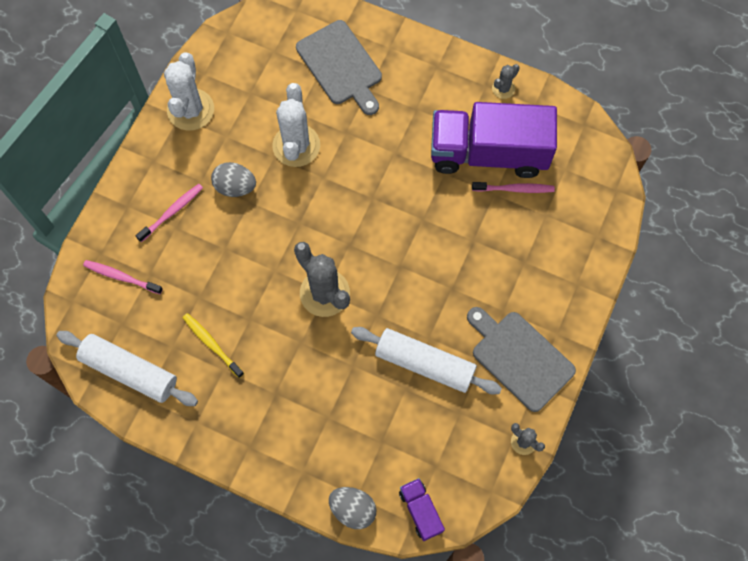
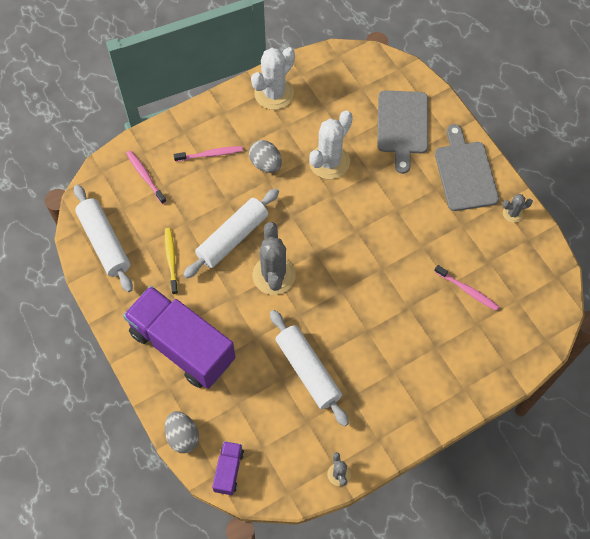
camera: 35 degrees right, 5 degrees down
purple truck [431,102,557,178] -> purple truck moved to [123,286,236,389]
grey cutting board [467,307,576,412] -> grey cutting board moved to [435,124,499,211]
none -> white rolling pin [183,188,279,279]

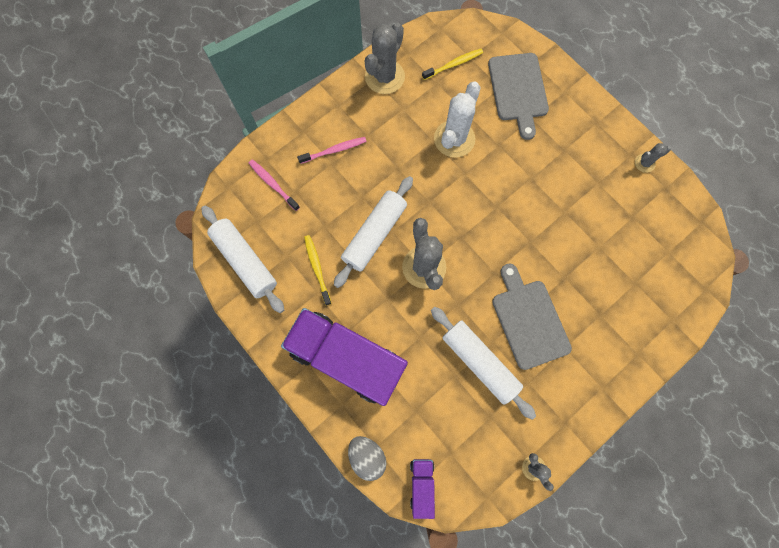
camera: 10 degrees left, 10 degrees up
grey egg [249,140,282,173] -> none
white cactus [251,47,295,110] -> grey cactus [365,22,405,94]
pink toothbrush [434,265,499,311] -> none
grey cutting board [435,124,499,211] -> grey cutting board moved to [492,263,572,370]
none -> yellow toothbrush [422,49,483,80]

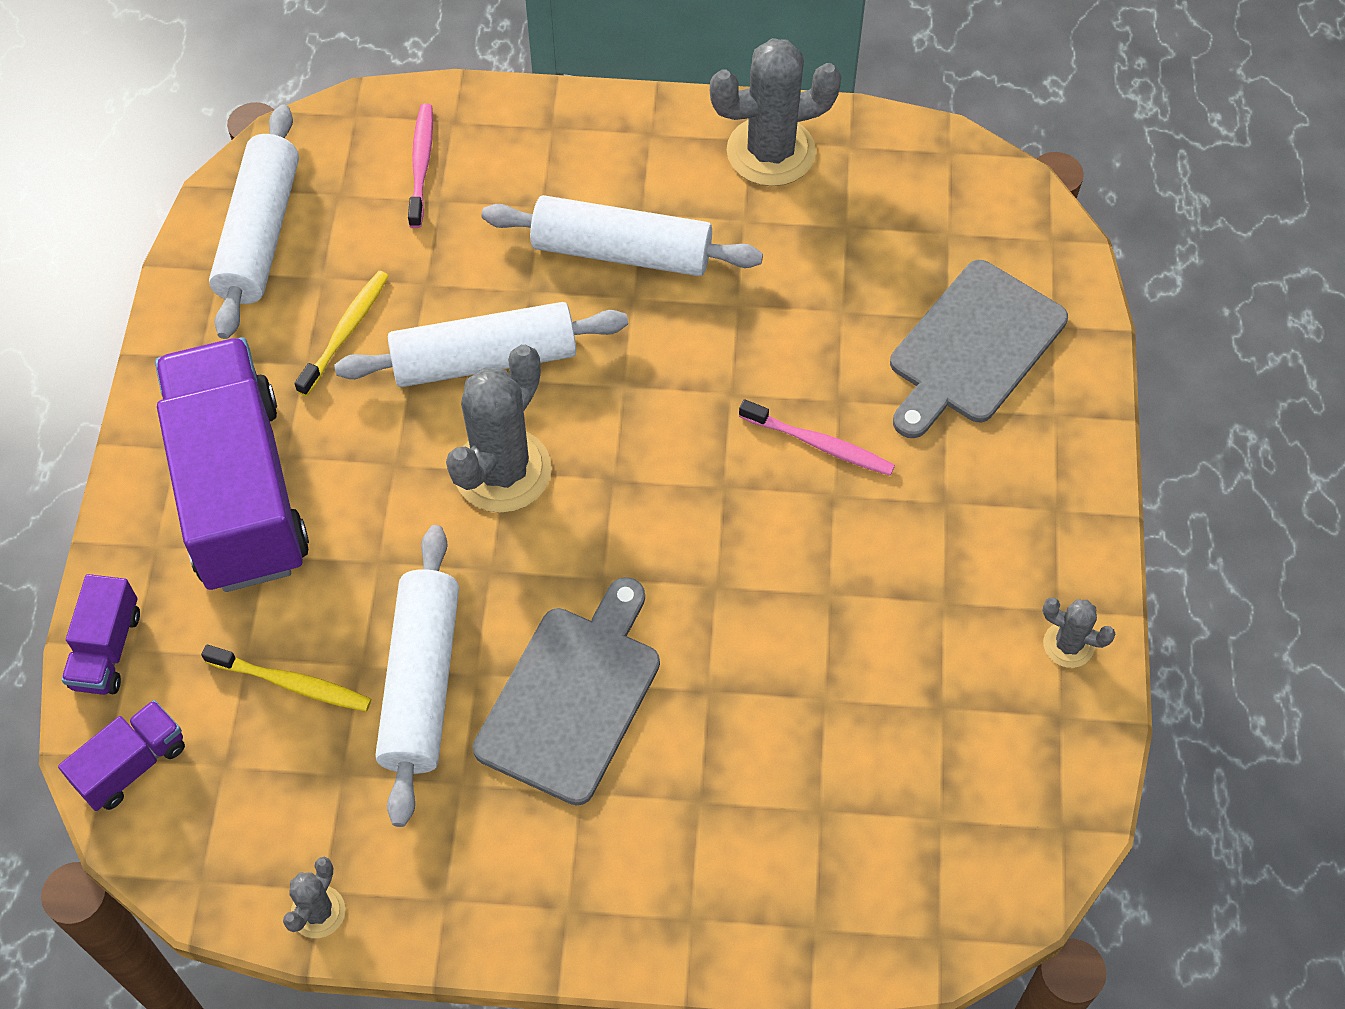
camera: 45 degrees right, 15 degrees down
pink toothbrush [297,137,367,164] -> pink toothbrush moved to [739,399,895,476]
grey egg [348,436,386,481] -> purple truck [61,574,140,695]
yellow toothbrush [422,49,483,80] -> yellow toothbrush moved to [201,645,371,712]
white cactus [434,82,480,158] -> none
none -> white rolling pin [481,195,763,276]

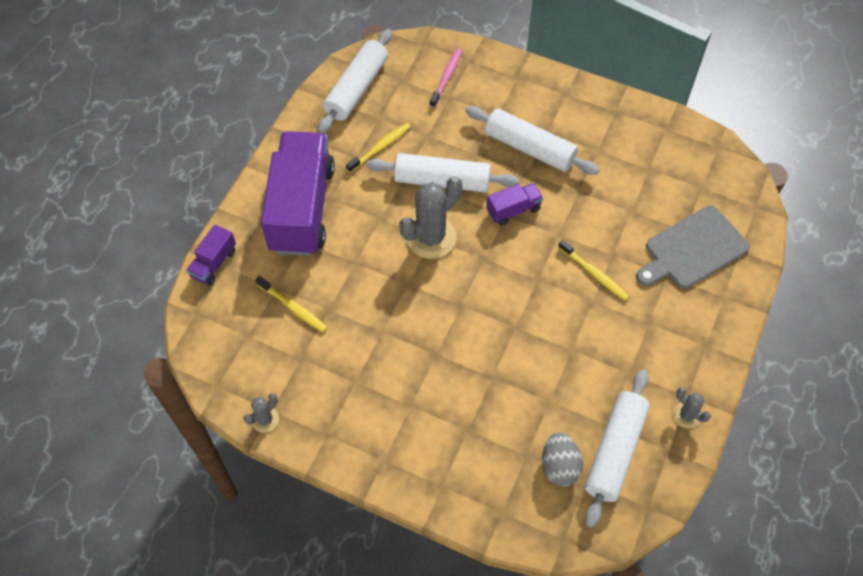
camera: 20 degrees right, 0 degrees up
purple truck [58,700,185,811] -> purple truck moved to [486,183,543,225]
white rolling pin [375,525,459,827] -> white rolling pin moved to [585,369,650,528]
grey cutting board [473,577,660,805] -> none
grey cactus [710,38,841,186] -> none
pink toothbrush [739,399,895,476] -> yellow toothbrush [558,239,629,300]
none -> grey egg [542,432,583,487]

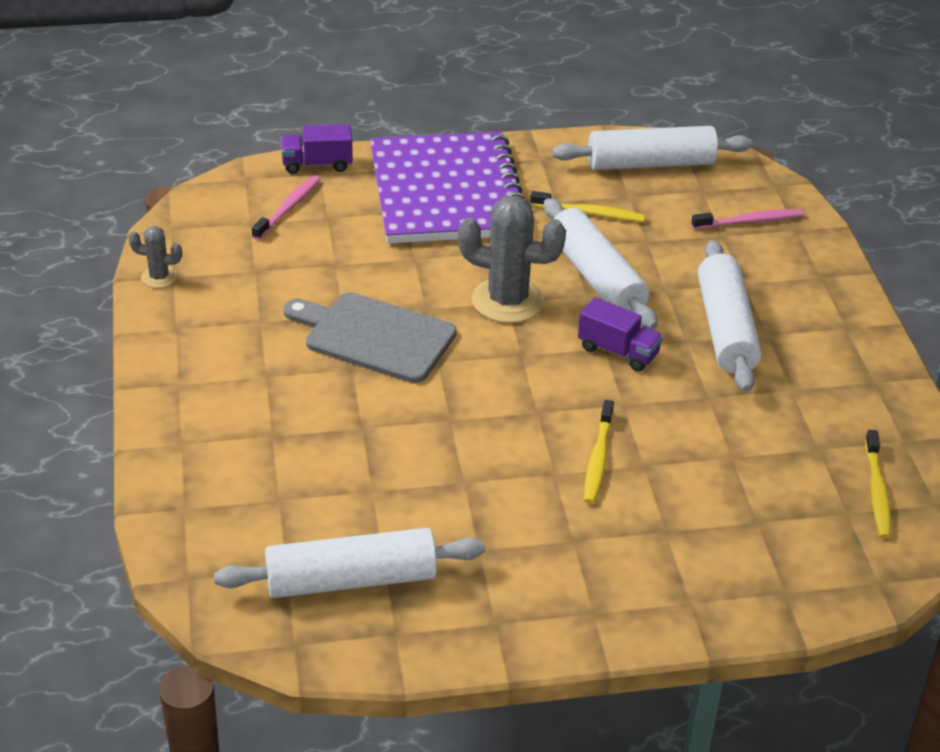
camera: 55 degrees right, 20 degrees down
yellow toothbrush [255,276,327,332] -> yellow toothbrush moved to [865,430,891,539]
purple truck [261,131,335,256] -> purple notebook [370,131,525,244]
grey egg [542,432,583,487] -> none
grey cutting board [636,205,750,289] -> grey cutting board moved to [283,292,457,383]
grey cactus [673,387,711,429] -> none
none -> pink toothbrush [252,175,321,240]

